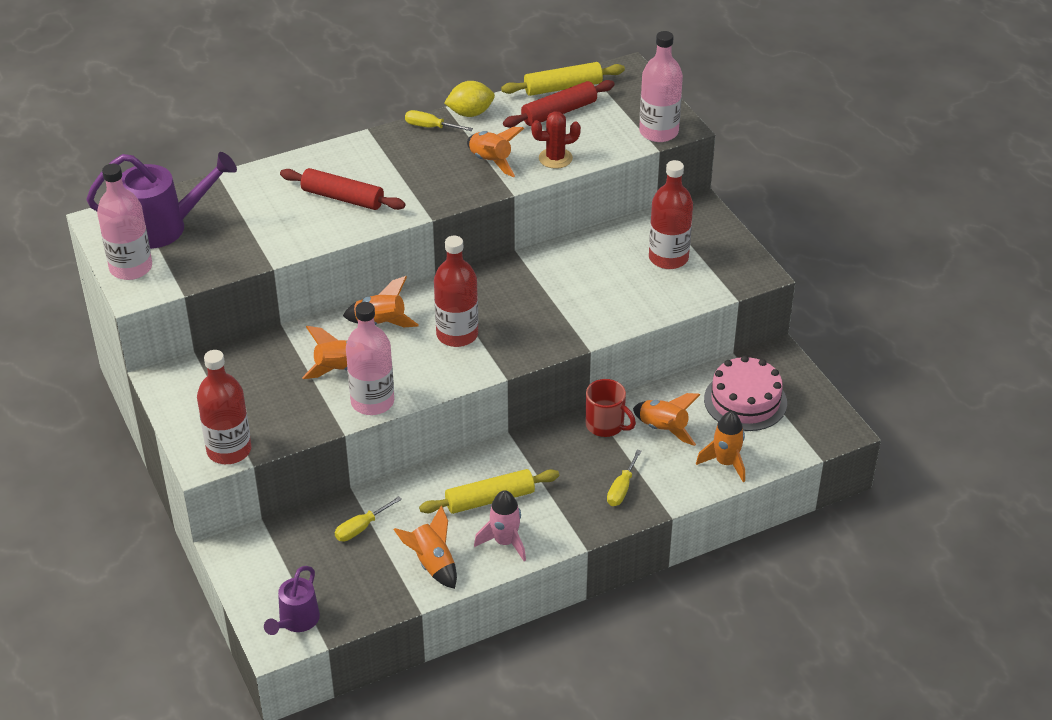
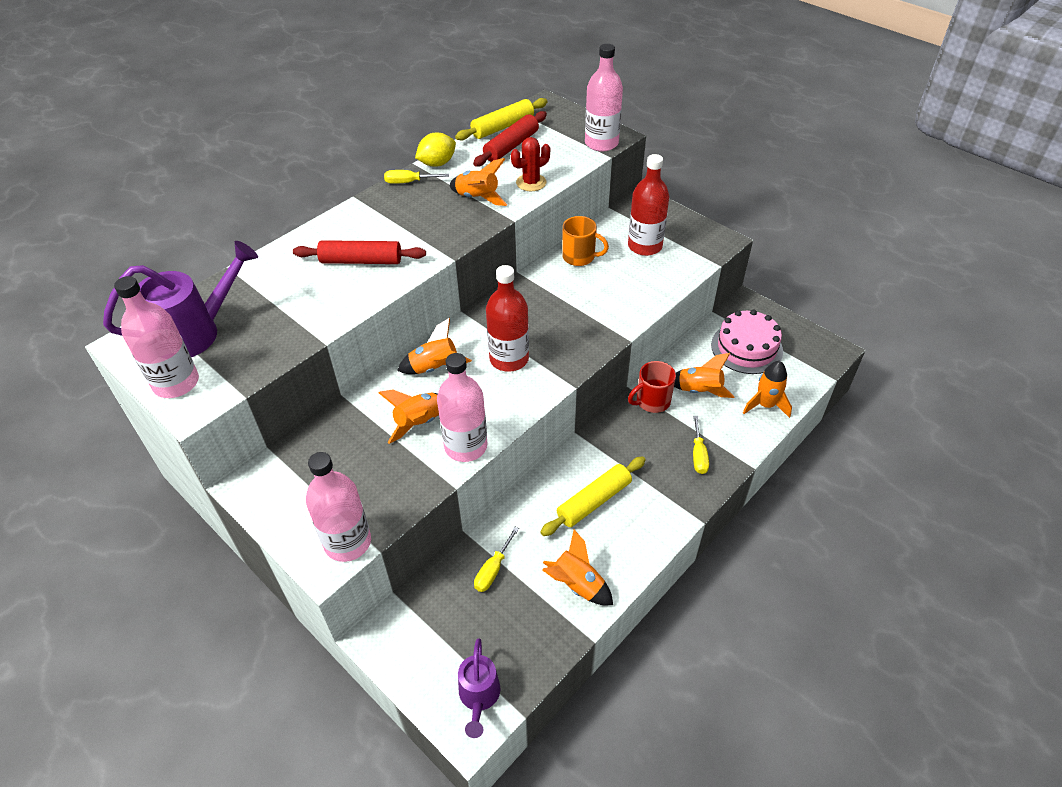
camera: 20 degrees left, 5 degrees up
red bottle [197,350,251,464] -> pink bottle [306,452,371,562]
pink rocket [474,490,526,561] -> none
red mug [586,379,636,437] -> red mug turned 135 degrees clockwise [628,361,676,413]
none -> orange mug [562,216,609,266]

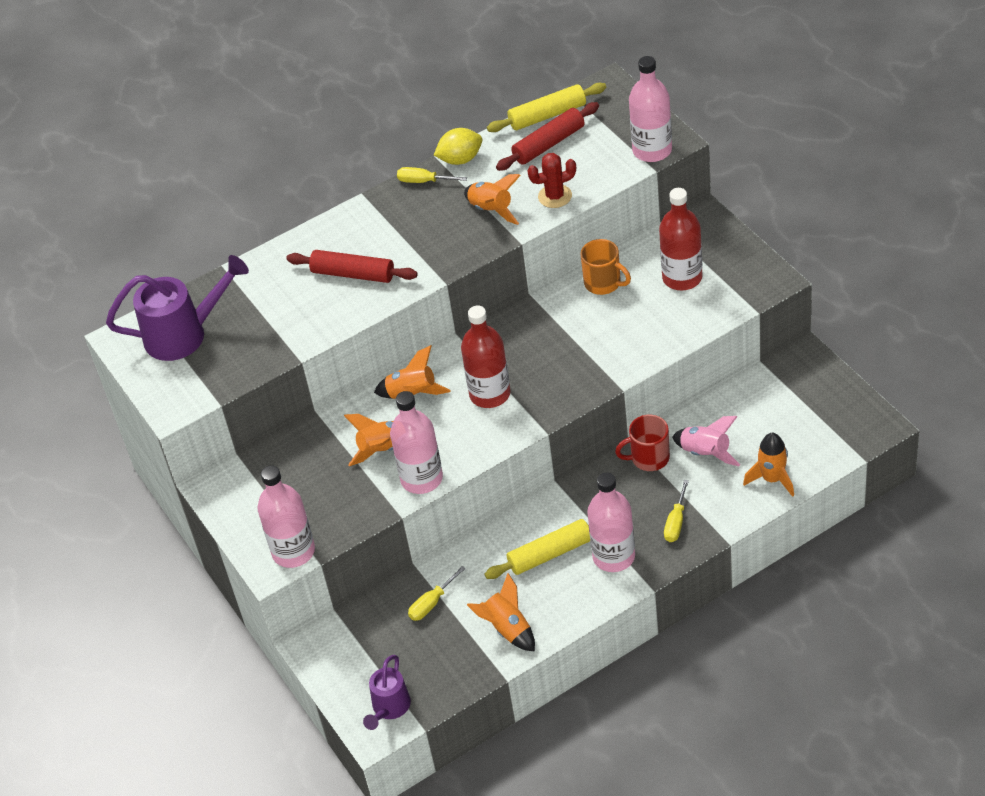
camera: 20 degrees right, 0 degrees up
pink bottle [114,276,199,398] -> pink bottle moved to [587,473,635,572]
orange rocket [674,353,735,398] -> pink rocket [672,416,740,466]
pink cake [711,310,783,374] -> none

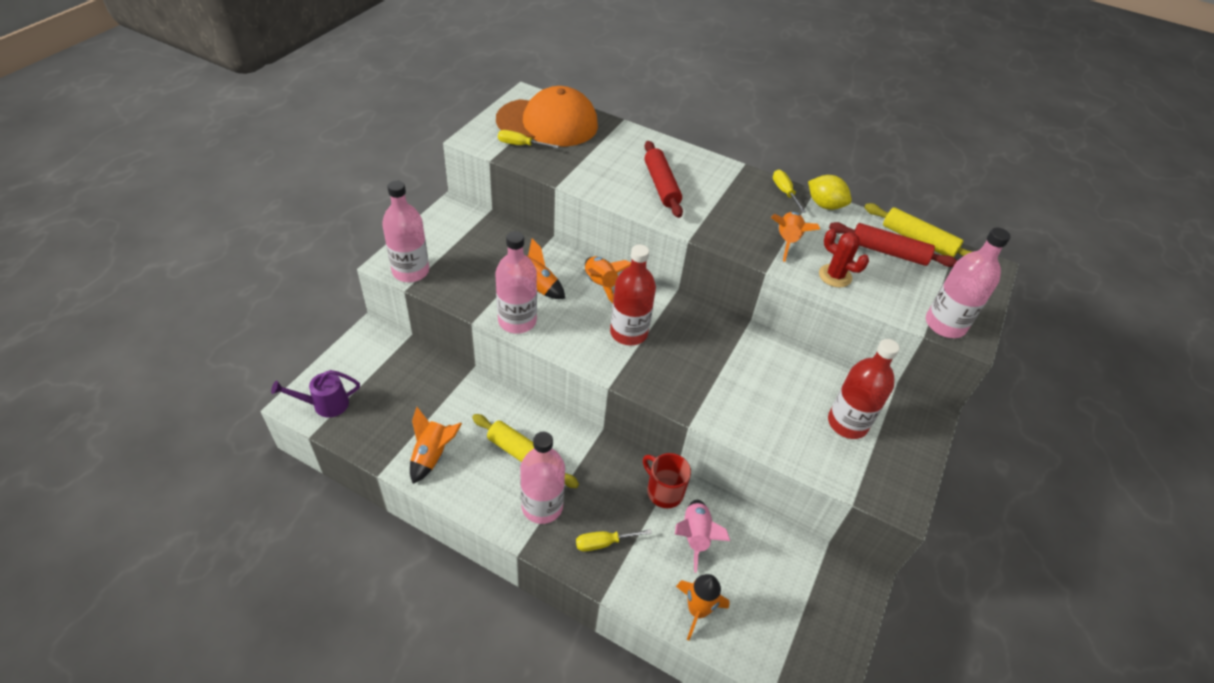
camera: 50 degrees right, 0 degrees up
purple watering can [106,255,249,361] -> orange cap [496,86,598,146]
yellow screwdriver [408,566,466,621] -> yellow screwdriver moved to [498,130,559,148]
orange mug [581,239,631,295] -> none

